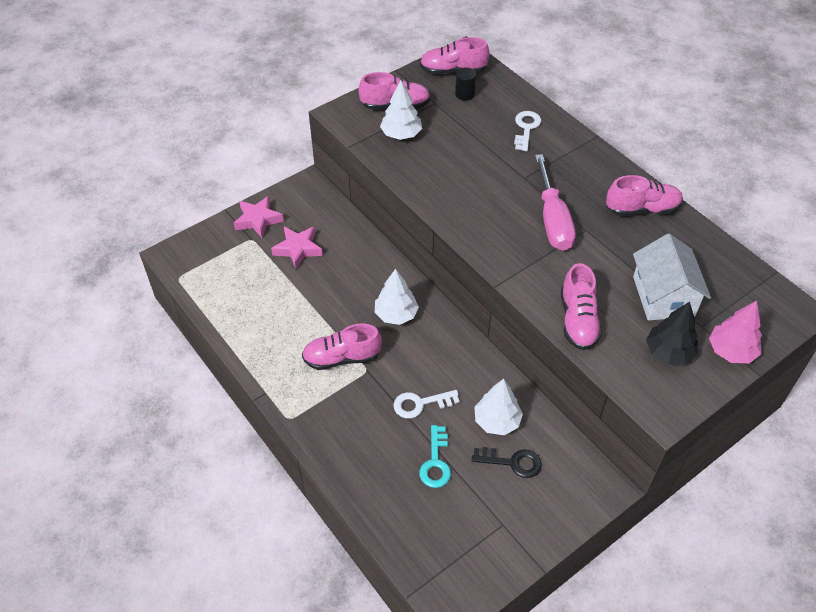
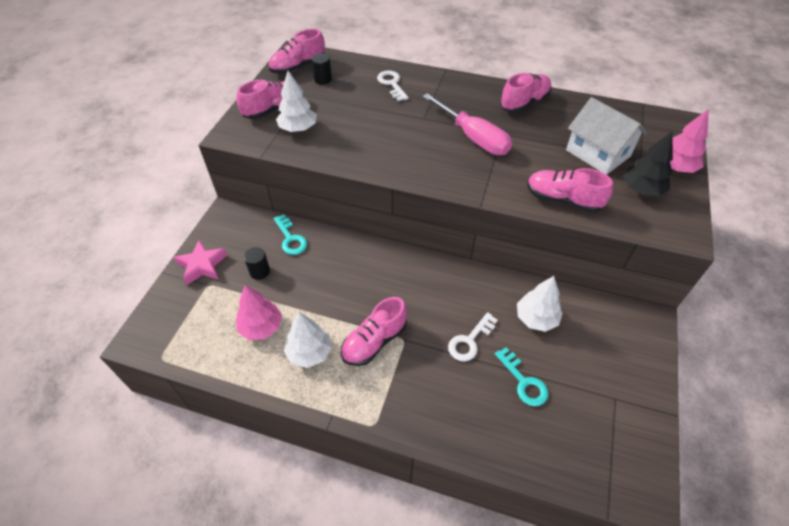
camera: 35 degrees left, 0 degrees up
pink star [271,227,323,269] -> black cylinder [244,247,270,280]
white tree [375,269,419,325] -> white tree moved to [284,312,332,368]
black key [472,447,542,478] -> none
pink shoe [561,263,602,350] -> pink shoe turned 150 degrees clockwise [527,168,613,213]
none -> pink tree [236,285,282,340]
none -> turquoise key [273,214,307,255]

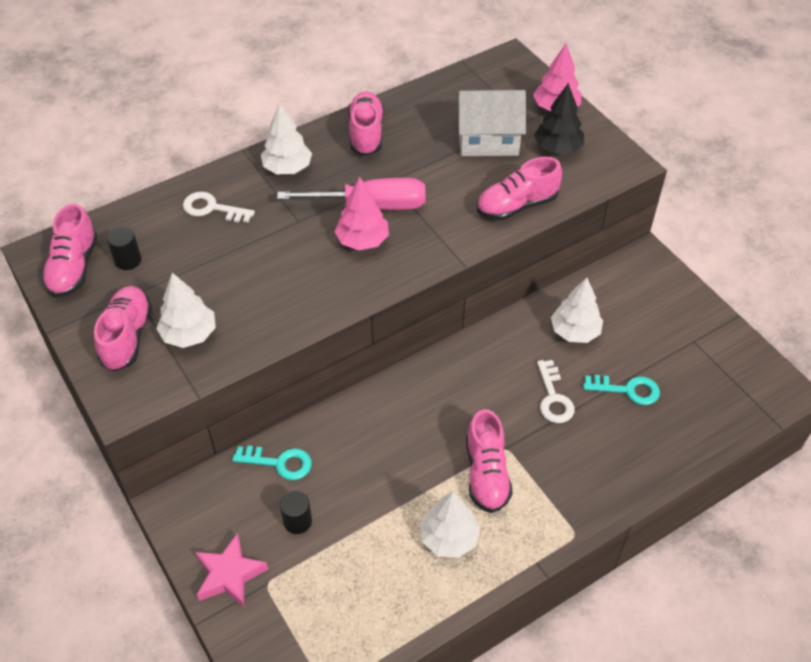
camera: 50 degrees left, 0 degrees up
pink tree [236,285,282,340] -> pink tree moved to [334,177,389,250]
none -> white tree [261,103,312,174]

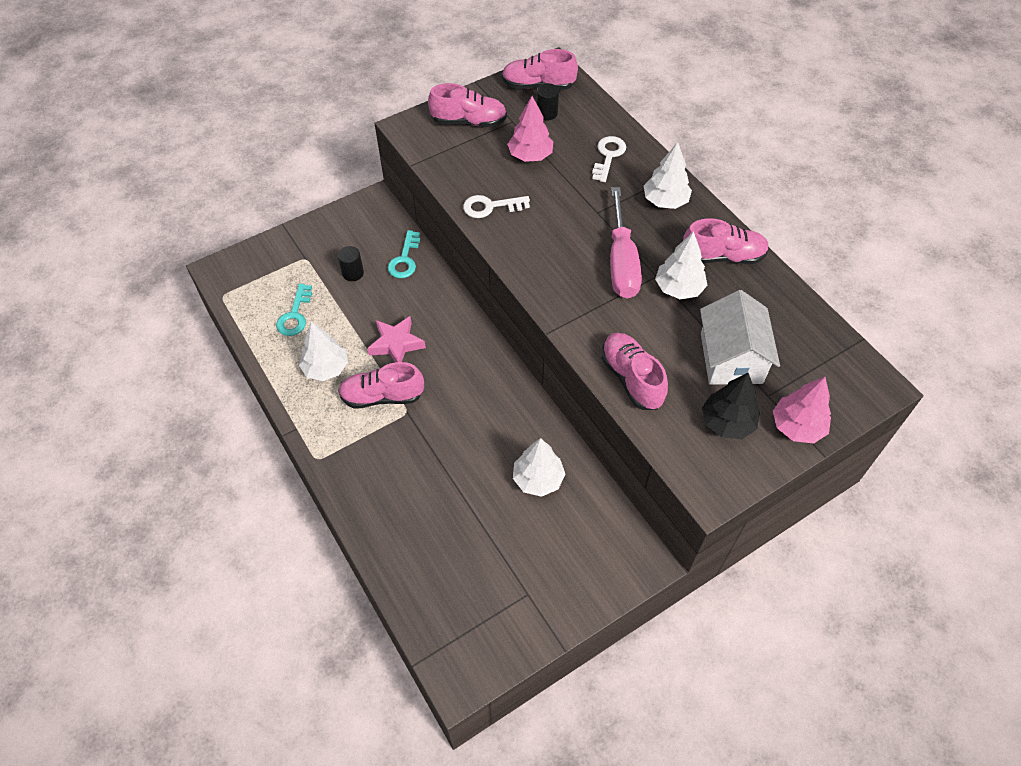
camera: 90 degrees right, 5 degrees up
white tree [156,273,216,348] -> white tree moved to [655,232,707,299]
pink star [195,533,268,608] -> pink star moved to [367,316,426,362]
pink tree [334,177,389,250] -> pink tree moved to [507,96,554,162]
white key [537,360,575,423] -> white key moved to [463,195,530,218]
turquoise key [583,375,660,405] -> turquoise key moved to [276,284,312,336]

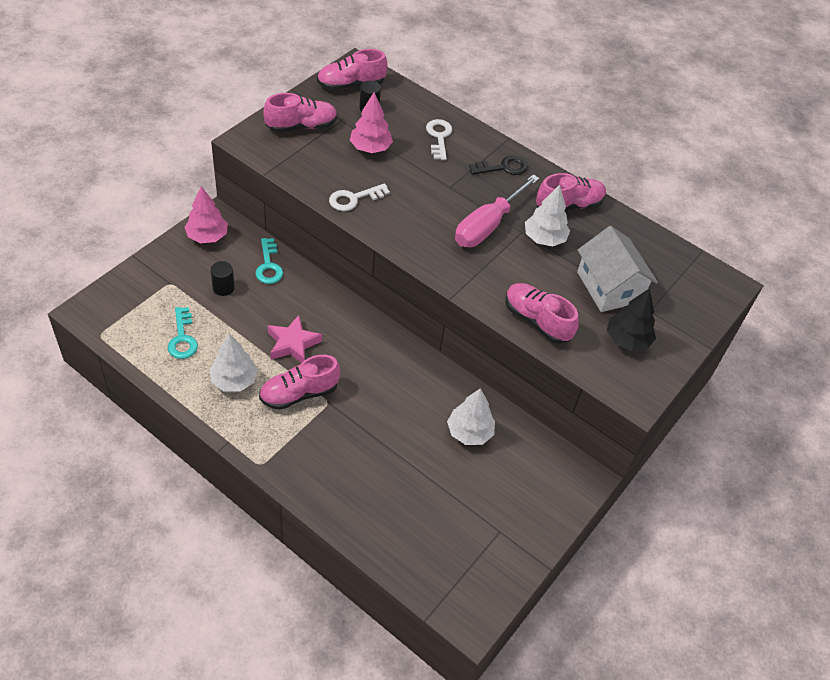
camera: 25 degrees left, 5 degrees down
pink screwdriver [610,187,642,299] -> pink screwdriver turned 60 degrees clockwise [455,174,540,247]
white tree [644,142,692,209] -> black key [469,155,528,175]
pink tree [773,377,831,443] -> pink tree moved to [185,186,228,243]

